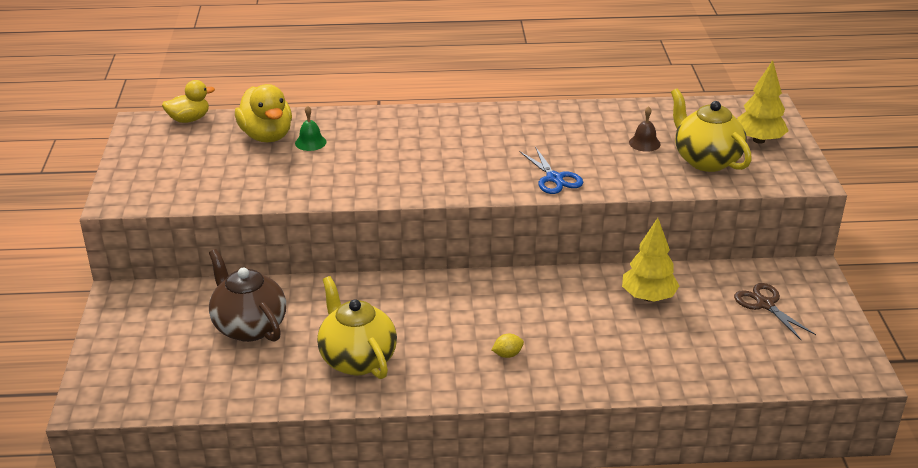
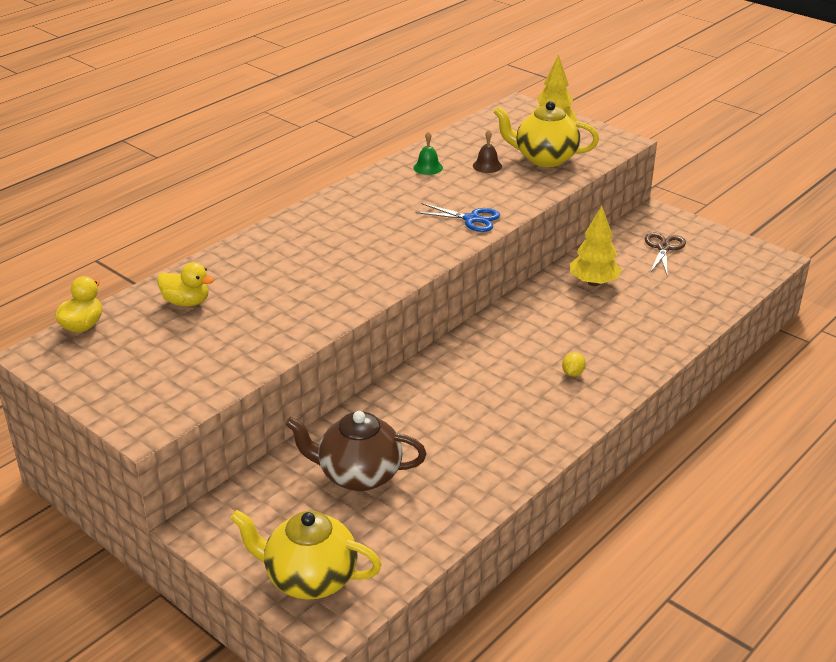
camera: 45 degrees left, 0 degrees up
yellow duck [235,84,292,142] -> yellow duck [157,262,214,307], size x0.65
green bell [295,106,327,151] -> green bell moved to [413,131,443,175]
yellow teapot [317,276,397,379] -> yellow teapot moved to [230,510,382,600]
brown scissors [734,283,816,340] -> brown scissors turned 90 degrees clockwise [645,232,686,275]

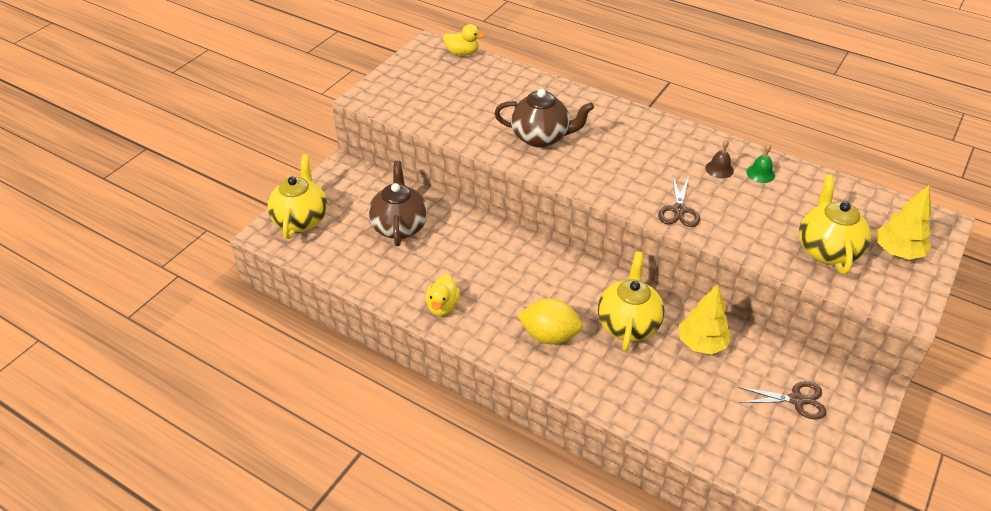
camera: 80 degrees right, 10 degrees up
yellow duck [157,262,214,307] -> yellow duck moved to [426,274,460,316]
blue scissors [415,203,500,232] -> brown scissors [658,176,700,227]
brown bell [473,130,502,173] -> brown bell moved to [705,139,734,179]
yellow lemon [562,352,586,377] -> yellow lemon [517,298,583,344], size x2.21
none -> brown teapot [494,89,594,147]
none -> yellow teapot [598,252,665,351]

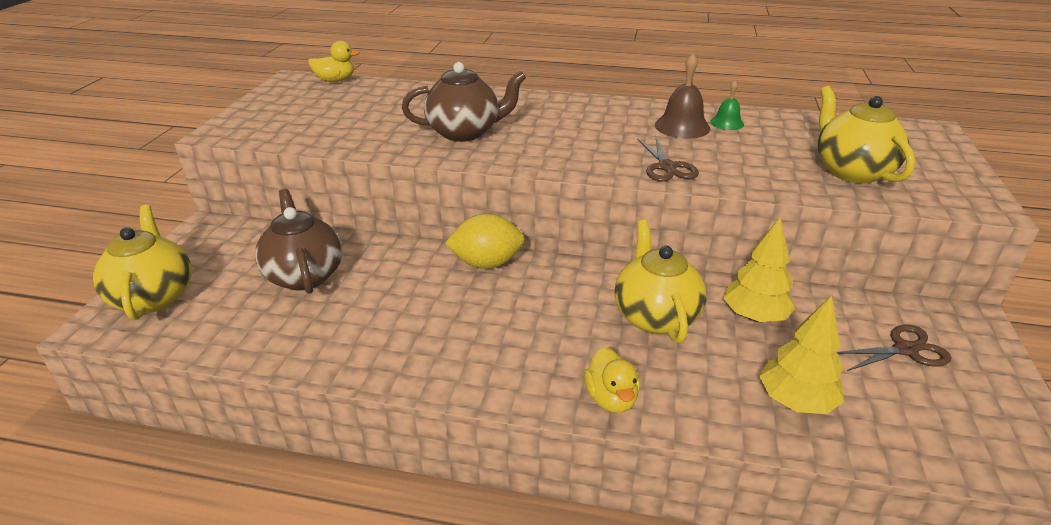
camera: 20 degrees left, 10 degrees down
yellow duck [426,274,460,316] -> yellow duck moved to [584,347,640,413]
yellow lemon [517,298,583,344] -> yellow lemon moved to [445,213,525,269]
brown bell [705,139,734,179] -> brown bell [655,54,710,139], size x1.65
yellow tree [877,185,932,260] -> yellow tree moved to [759,295,844,414]

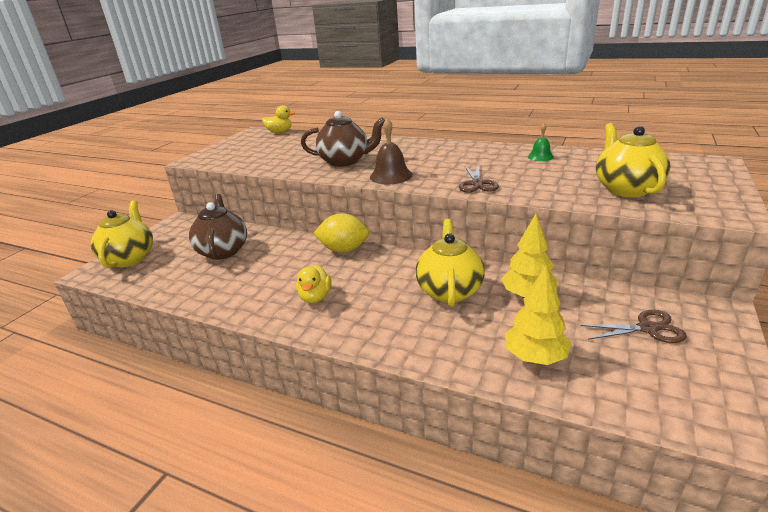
camera: 15 degrees right, 5 degrees down
yellow duck [584,347,640,413] -> yellow duck moved to [296,265,331,303]
brown bell [655,54,710,139] -> brown bell moved to [370,118,413,184]

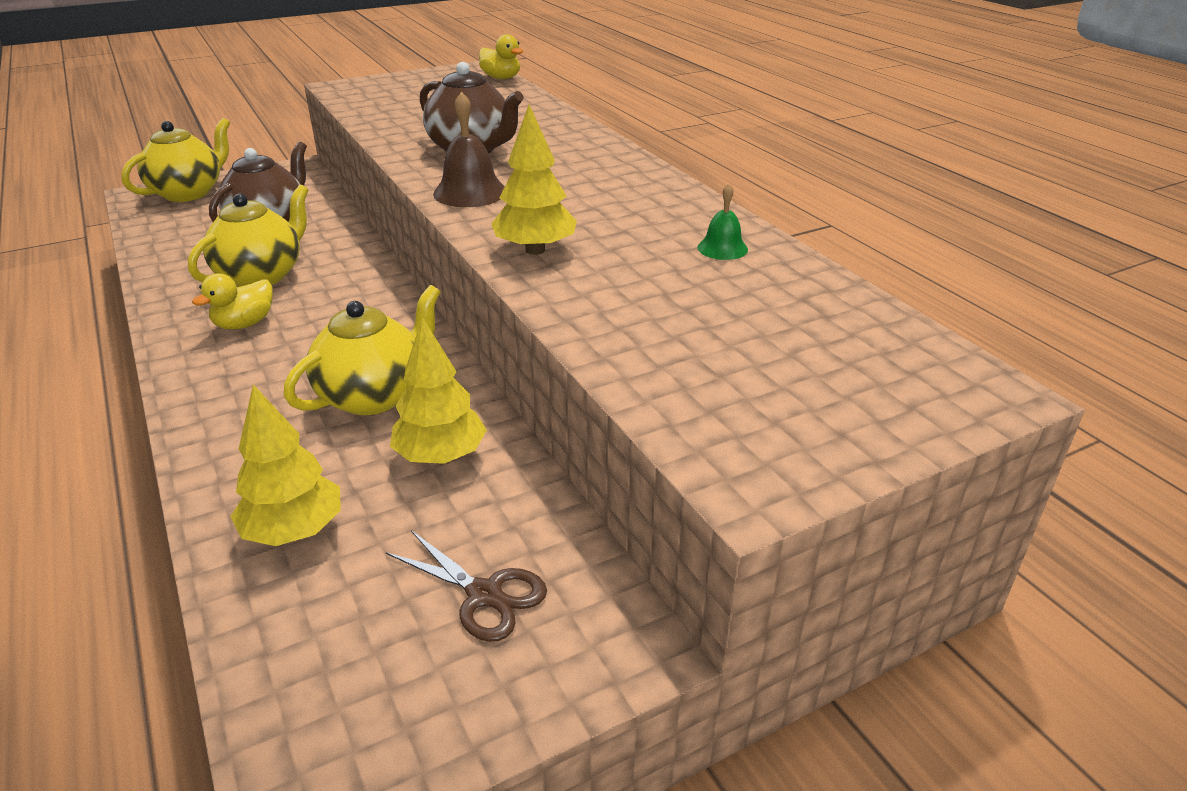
camera: 35 degrees right, 5 degrees up
yellow lemon [313,213,369,253] -> none
brown scissors [459,165,499,193] -> yellow tree [491,105,577,255]
yellow teapot [596,123,670,197] -> yellow teapot moved to [188,184,309,287]

